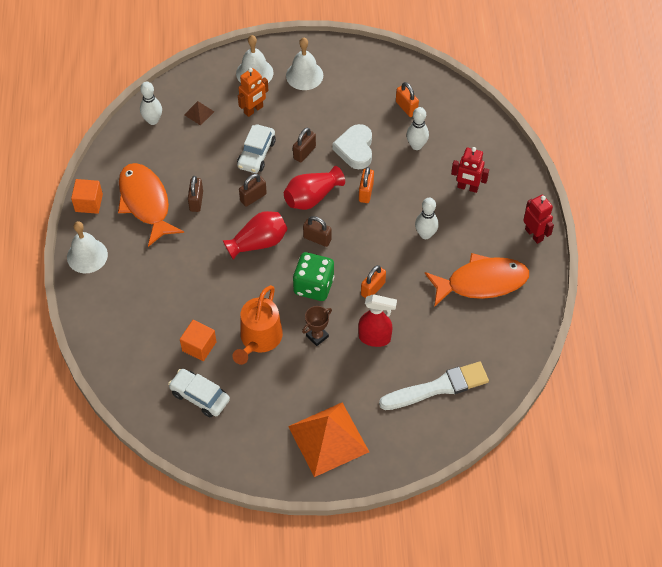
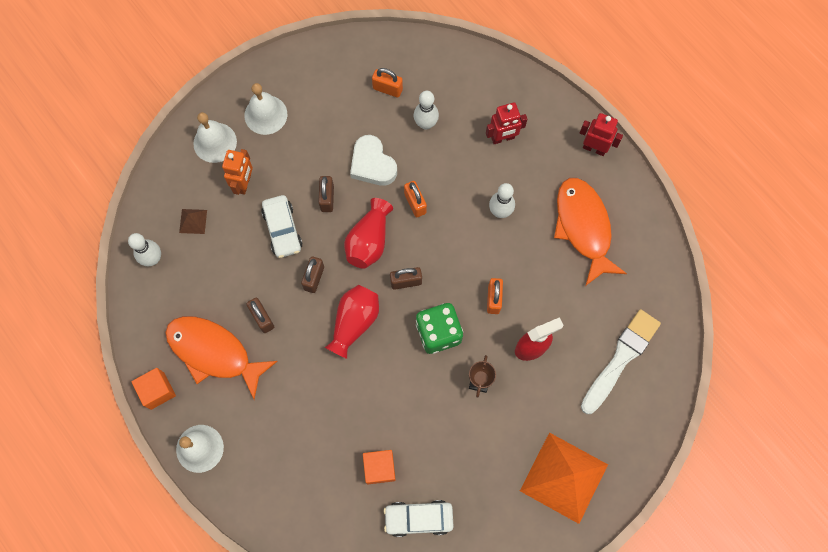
camera: 35 degrees left, 15 degrees up
orange watering can [232,285,283,365] -> none
orange fish [425,253,529,307] -> orange fish turned 60 degrees counterclockwise [554,178,627,286]

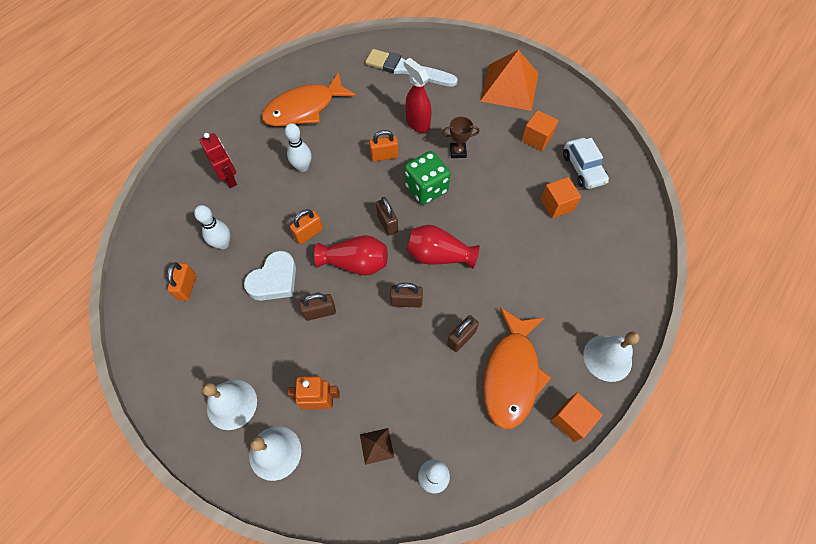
camera: 105 degrees left, 10 degrees down
white car [261,195,303,258] -> none
red robot [580,113,623,156] -> none
none -> orange cube [521,110,559,151]

